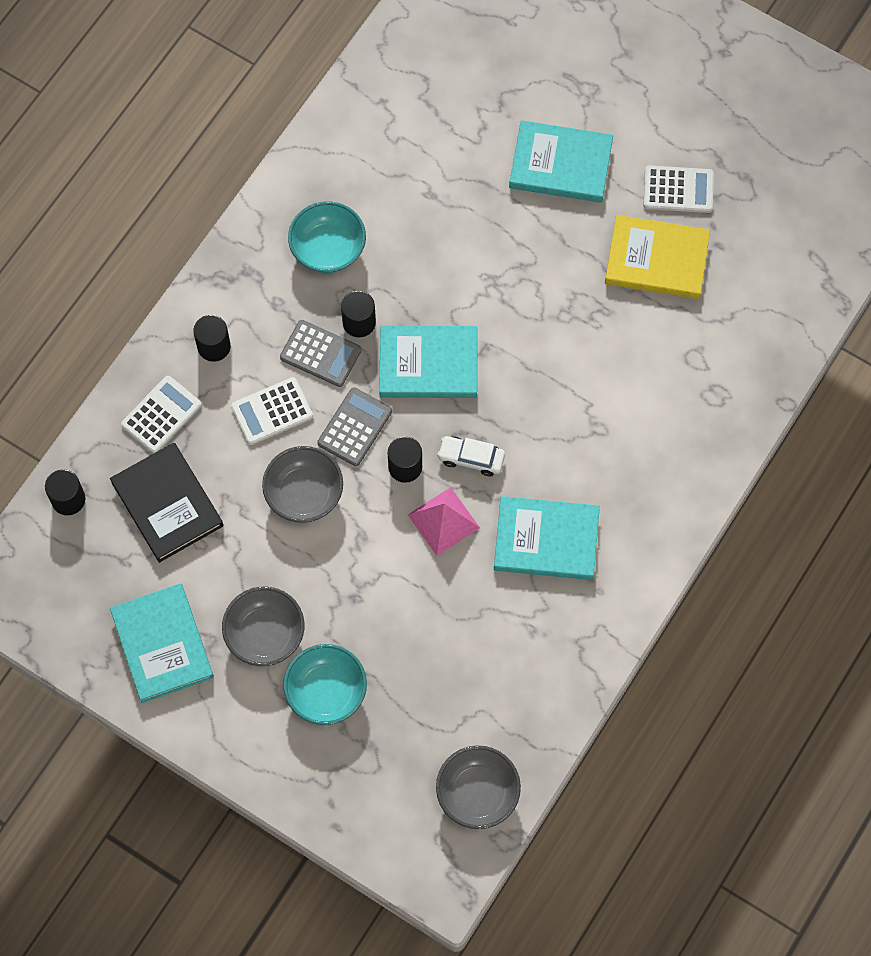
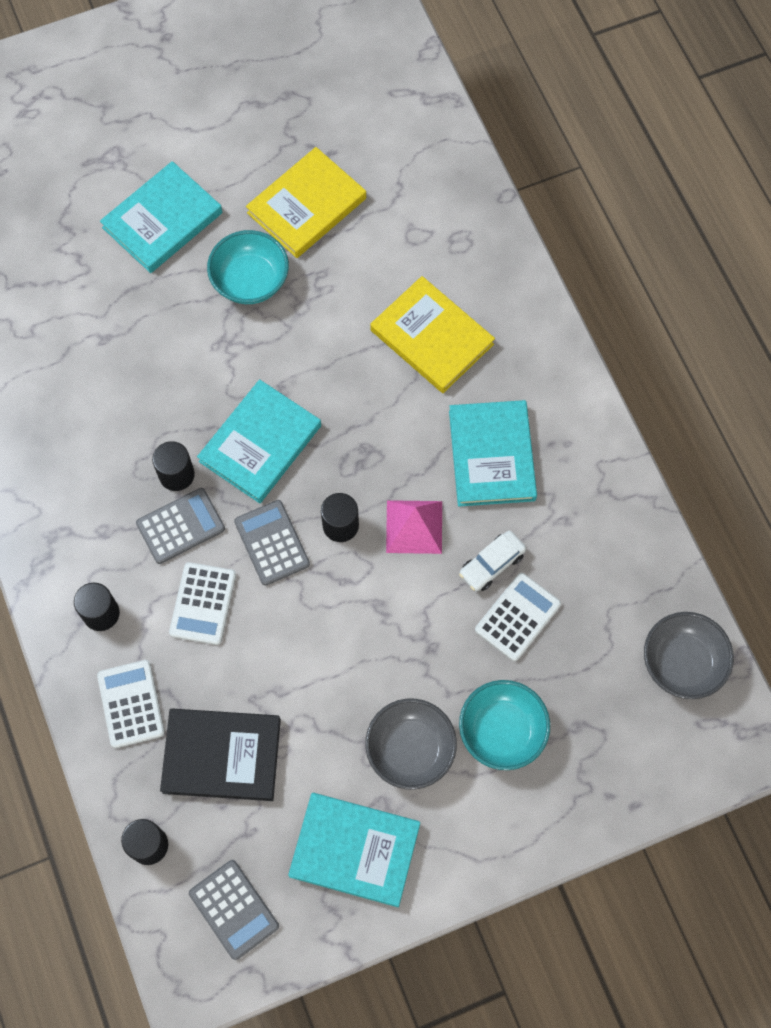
camera: 55 degrees left, 0 degrees up
grey bowl [262,446,343,523] -> none
turquoise bowl [288,201,366,273] -> turquoise bowl moved to [207,230,289,304]
white car [437,436,505,476] -> white car moved to [459,530,526,592]
turquoise book [494,496,600,580] -> turquoise book turned 45 degrees counterclockwise [449,400,537,506]
white calculator [643,165,714,213] -> white calculator moved to [475,573,561,661]
none -> grey calculator [189,860,279,960]
none -> yellow book [370,276,495,393]

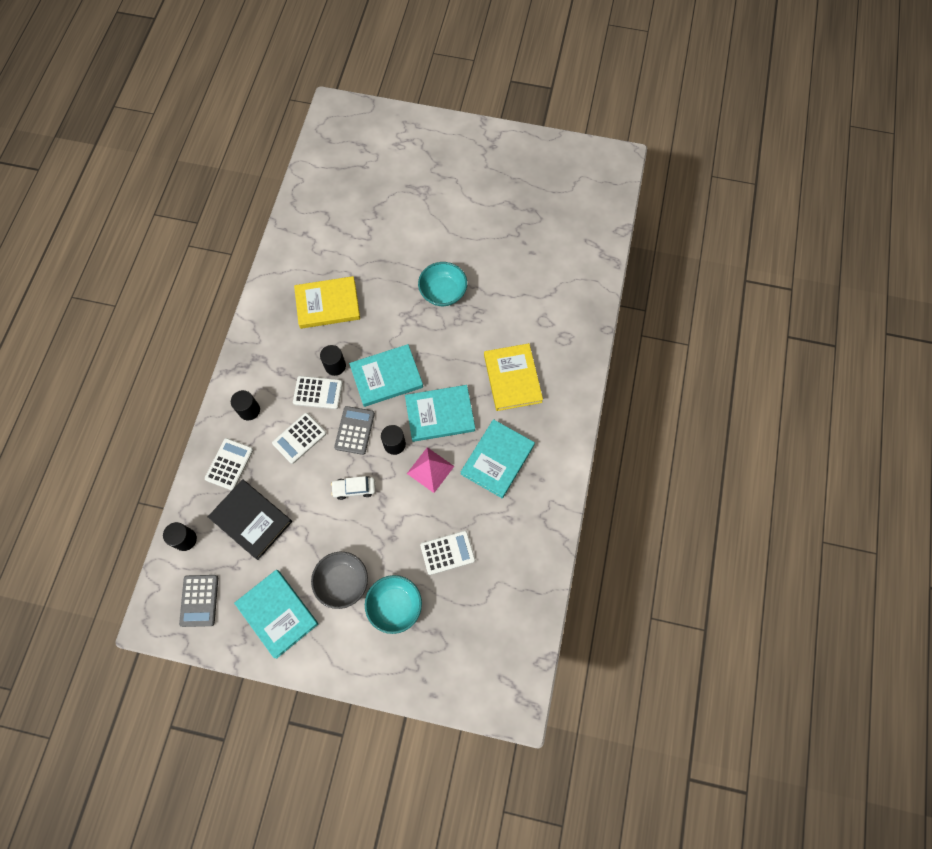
camera: 35 degrees right, 0 degrees up
turquoise book [100,161,222,273] -> turquoise book moved to [405,385,475,442]
grey calculator [136,488,225,564] -> white calculator [293,376,343,409]
yellow book [246,147,366,258] -> yellow book moved to [294,276,360,329]
white car [459,530,526,592] -> white car moved to [331,476,376,500]
grey bowl [644,612,734,699] -> none

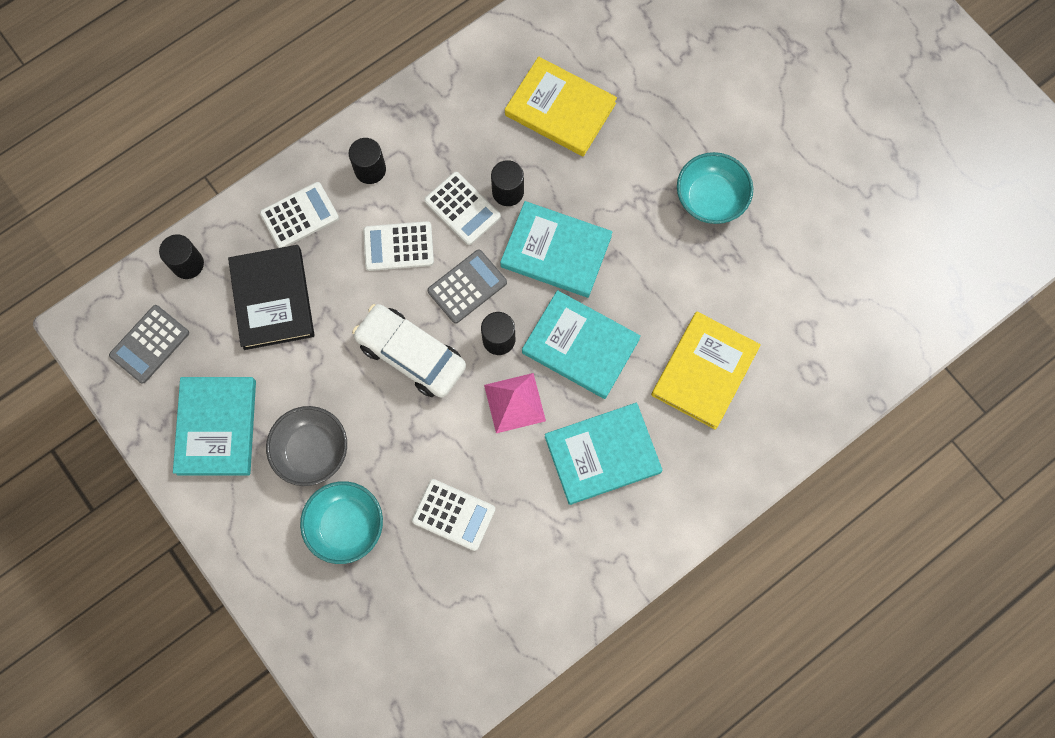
camera: 40 degrees right, 5 degrees up
white car [331,476,376,500] -> white car [352,304,466,398], size x1.78

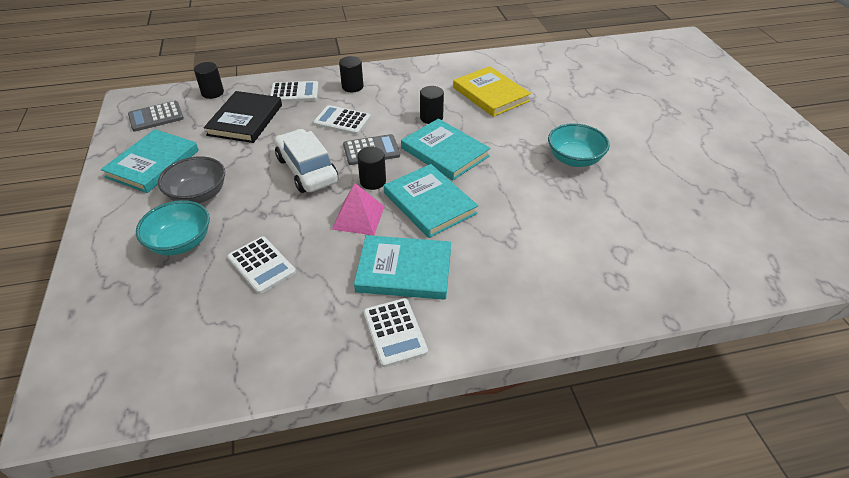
camera: 25 degrees right, 30 degrees down
white calculator [424,172,501,245] -> white calculator moved to [363,298,428,367]
yellow book [651,312,761,430] -> none

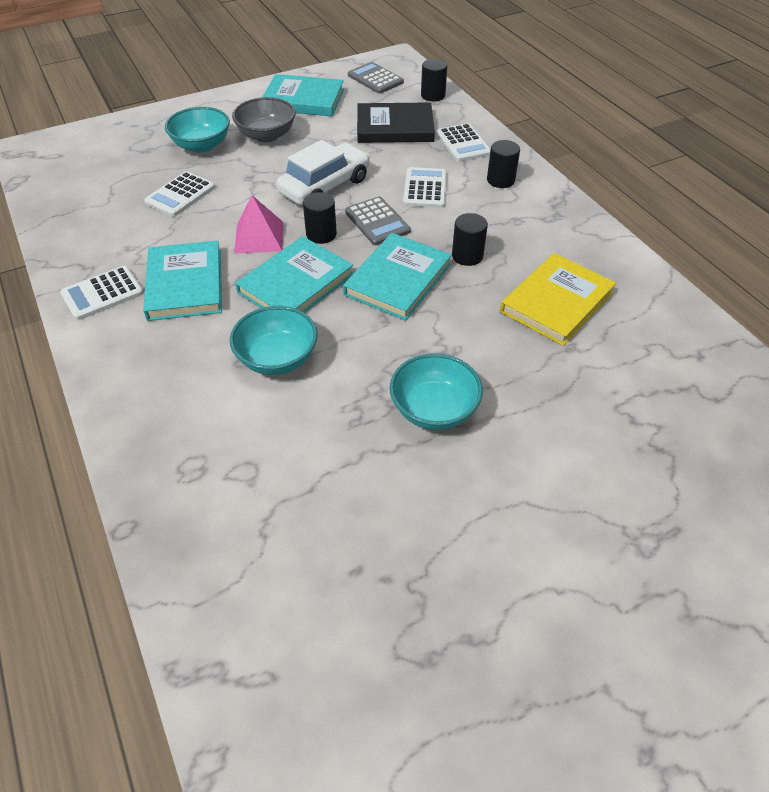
camera: 75 degrees right, 5 degrees up
none -> turquoise bowl [230,306,318,375]

